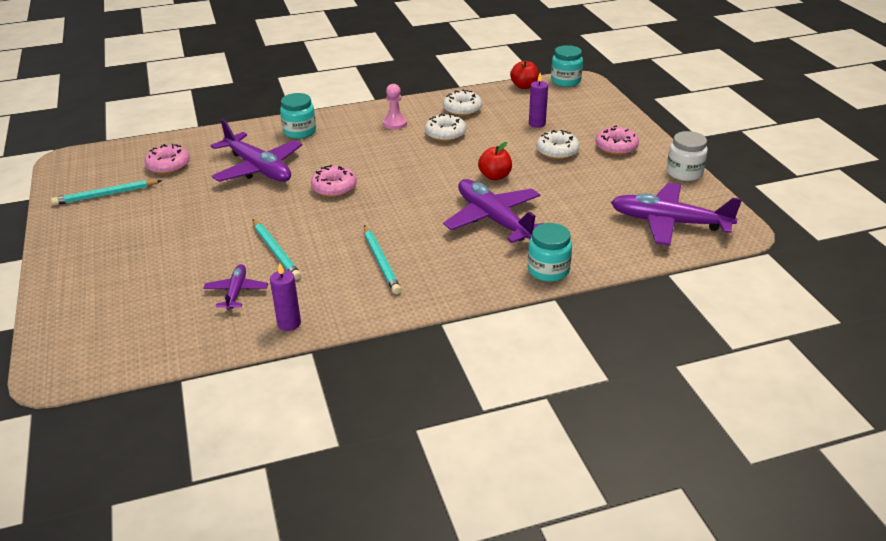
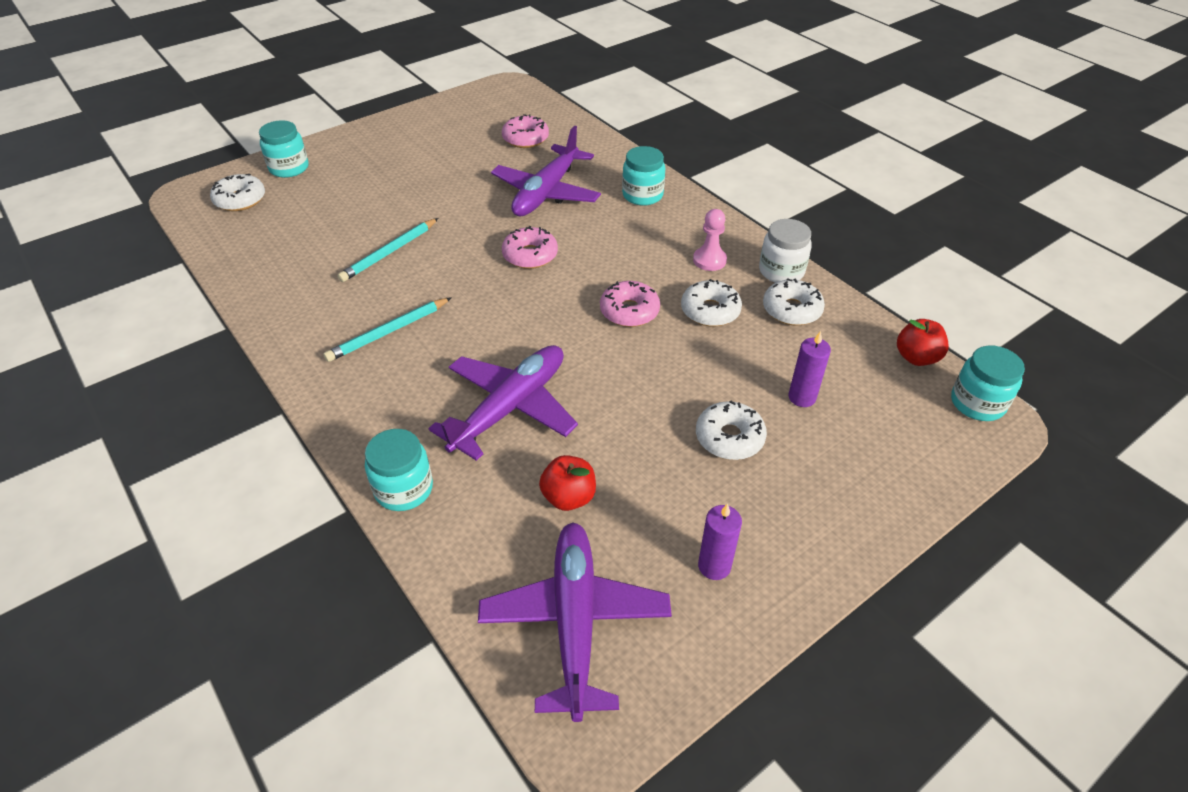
camera: 70 degrees right, 10 degrees up
turquoise pencil [51,180,162,205] -> none
purple plane [203,264,268,310] -> none
purple candle [270,263,301,331] -> purple candle moved to [698,503,742,580]
red apple [478,142,512,180] -> red apple moved to [539,455,596,511]
pink donut [595,126,639,155] -> pink donut moved to [600,281,660,327]
white jar [666,131,708,181] -> white jar moved to [759,219,812,283]
none -> white donut [210,174,265,211]
none -> turquoise jar [259,120,309,178]

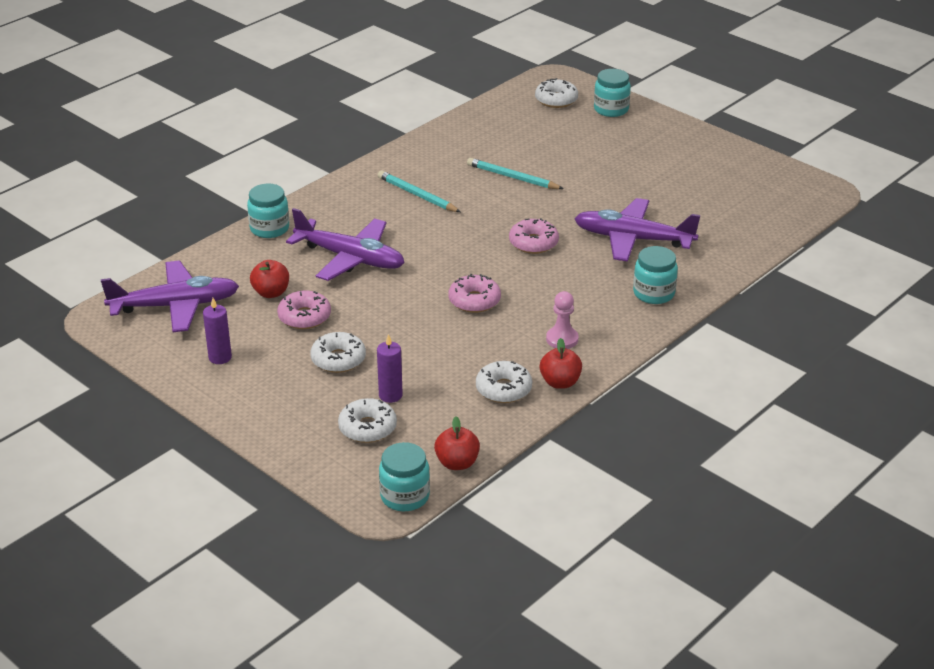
camera: 80 degrees right, 10 degrees down
pink donut [502,114,549,148] -> pink donut moved to [277,291,331,329]
white donut [681,279,742,327] -> white donut moved to [338,398,397,443]
white jar [759,219,812,283] -> red apple [540,338,582,389]

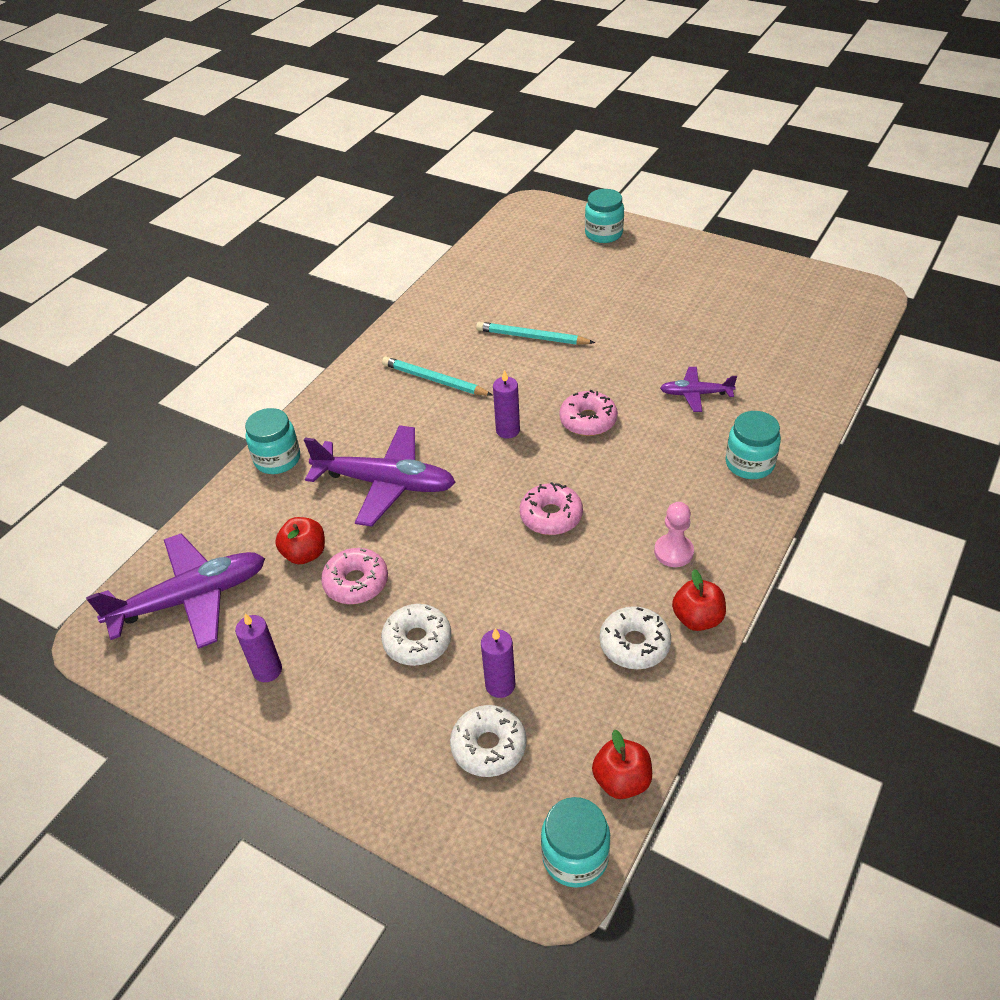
camera: 10 degrees left, 10 degrees up
white donut [535,78,578,108] -> none
purple plane [574,198,700,262] -> purple plane [660,367,737,412], size x0.52
none -> purple candle [493,370,520,439]

